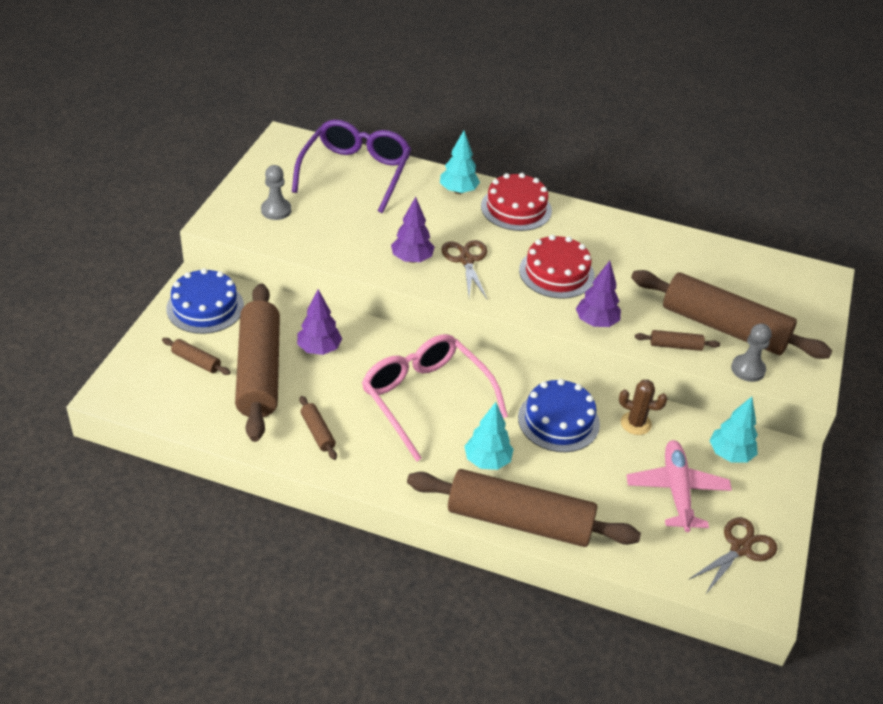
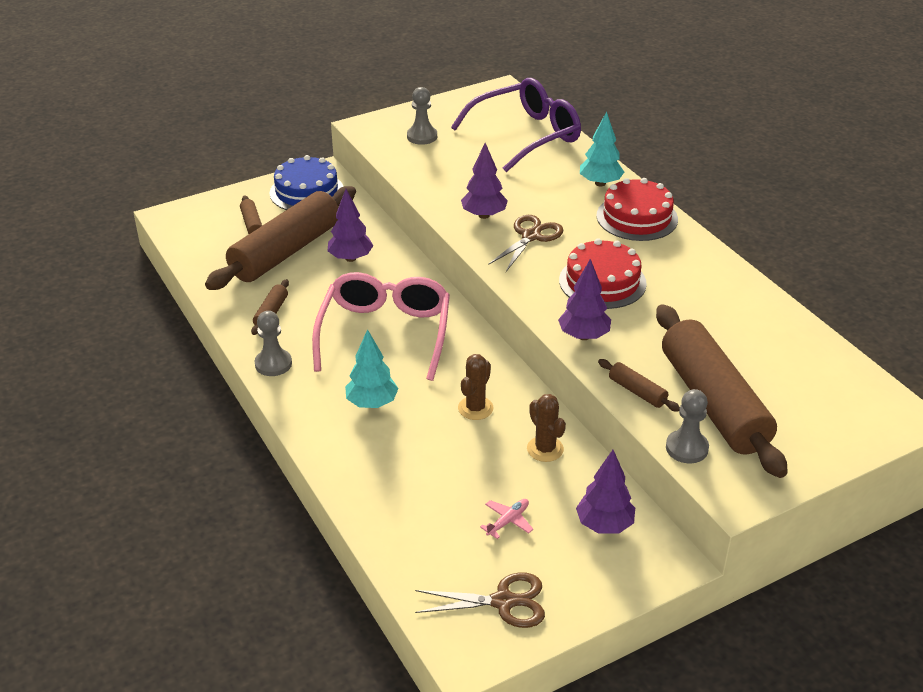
camera: 45 degrees right, 5 degrees down
brown rolling pin [407,469,641,547] -> none
blue cake [518,379,600,452] -> brown cactus [458,354,493,420]
pink plane [627,440,732,532] -> pink plane [480,499,533,539], size x0.46
turquoise tree [710,397,758,463] -> purple tree [576,450,635,534]
none -> grey pawn [255,311,292,376]

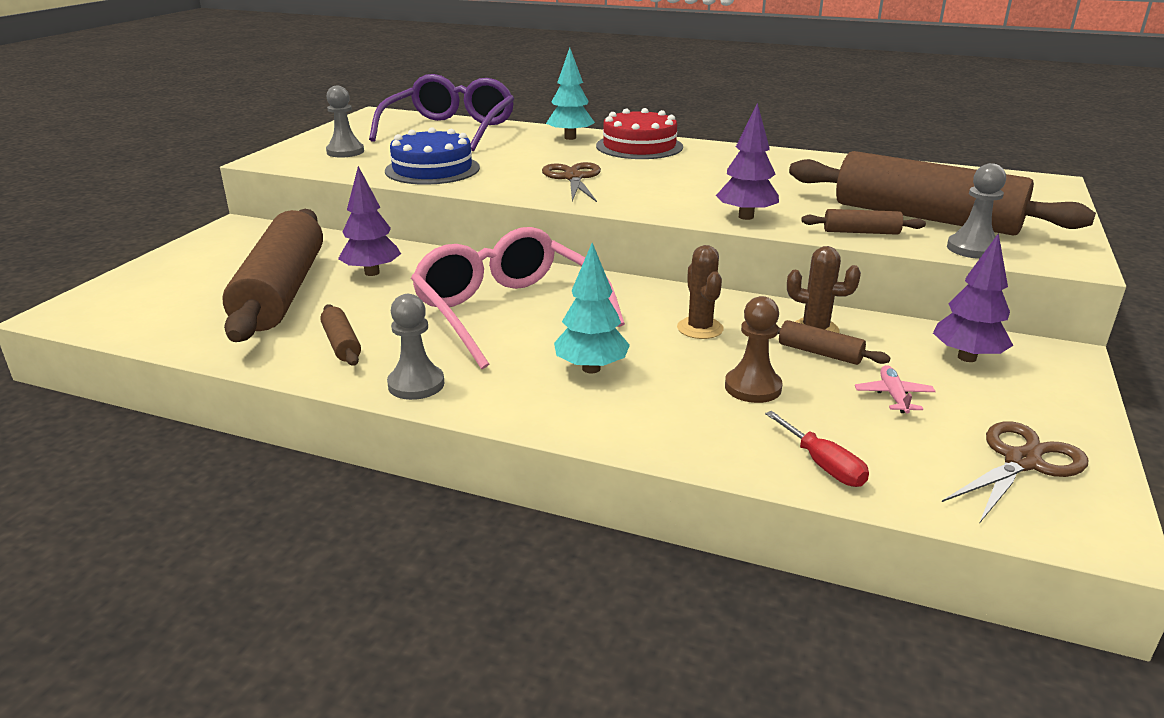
camera: 40 degrees left, 10 degrees down
brown rolling pin [240,195,262,234] -> brown rolling pin moved to [778,320,890,365]
blue cake [270,155,343,210] -> blue cake moved to [385,127,480,185]
purple tree [461,143,508,219] -> none
red cake [559,238,647,309] -> none
none -> brown pawn [725,296,782,403]
none -> red screwdriver [765,411,869,487]

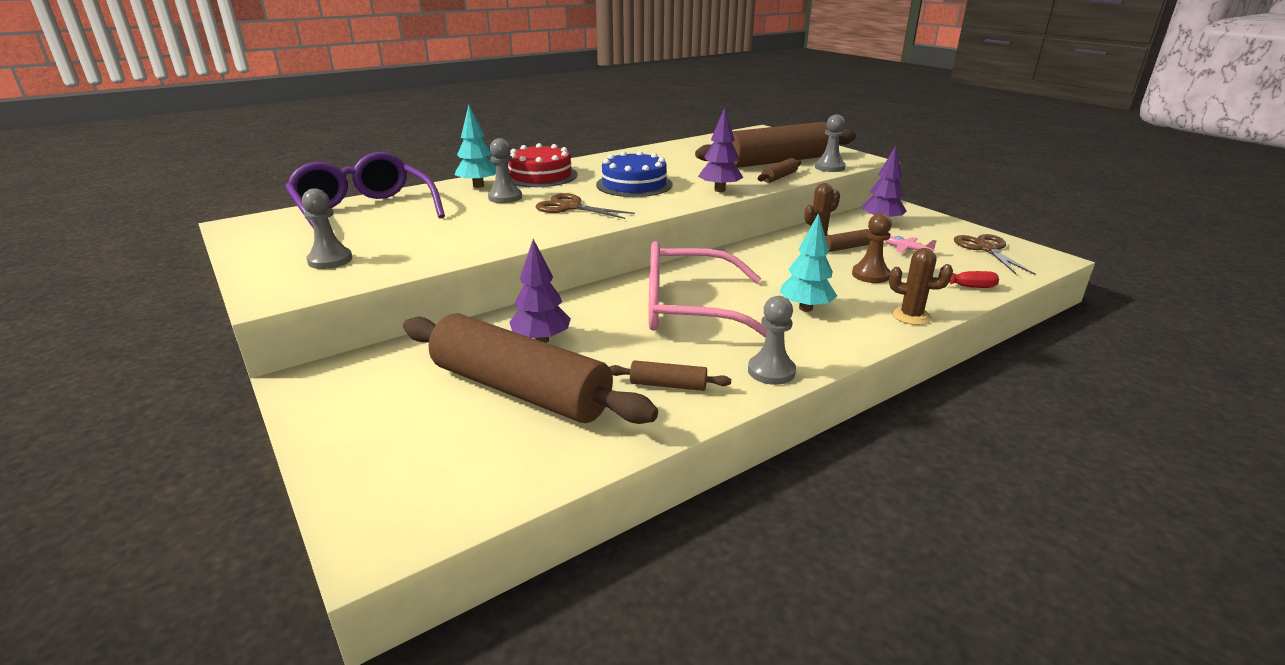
camera: 55 degrees left, 0 degrees up
blue cake [385,127,480,185] -> blue cake moved to [596,151,672,197]
brown cactus [677,245,724,339] -> brown cactus moved to [889,248,953,325]
none -> grey pawn [488,138,522,203]

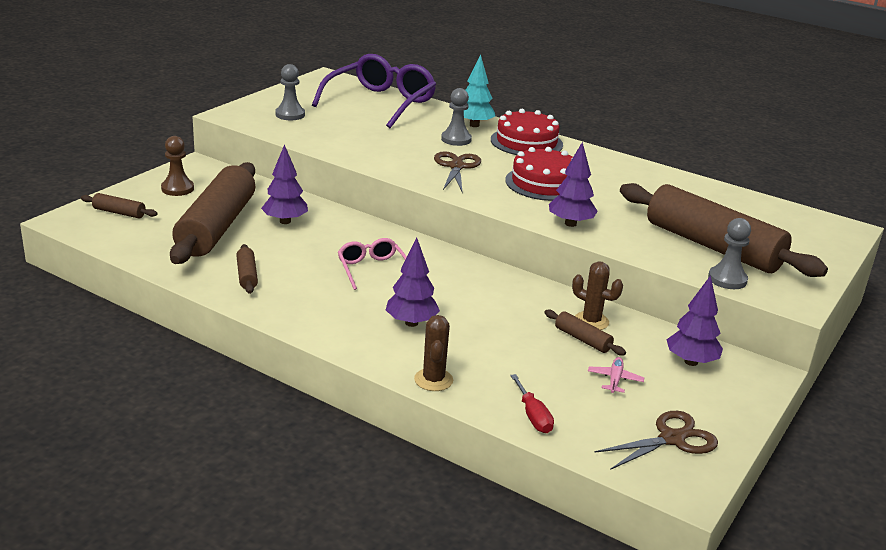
camera: 65 degrees right, 0 degrees up
blue cake [596,151,672,197] -> red cake [505,147,573,201]
pink glasses [649,241,767,338] -> pink glasses [338,238,407,290], size x0.51
grey pawn [748,296,796,385] -> none
brown rolling pin [758,158,801,183] -> brown rolling pin moved to [81,193,157,218]
turquoise tree [780,213,837,312] -> purple tree [386,238,440,327]
brown pawn [852,213,892,283] -> brown pawn moved to [161,136,194,196]

